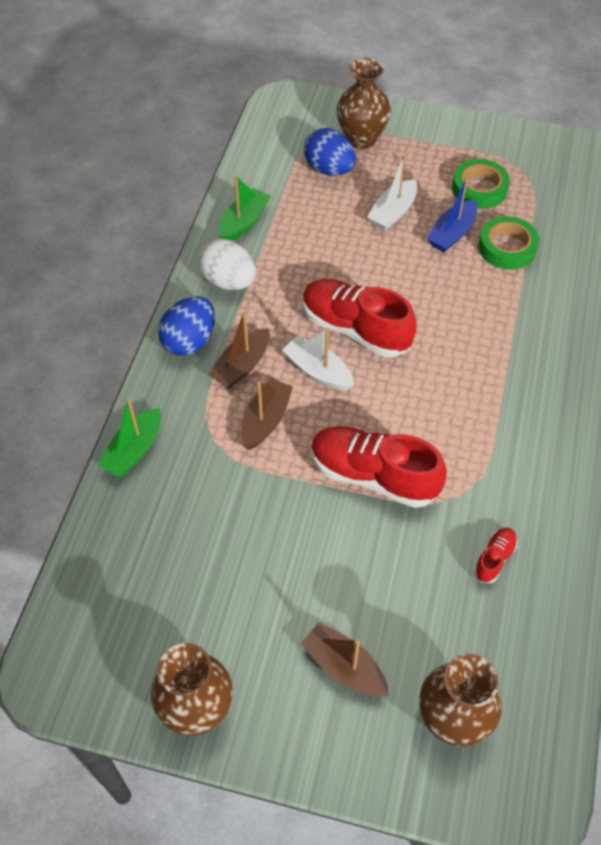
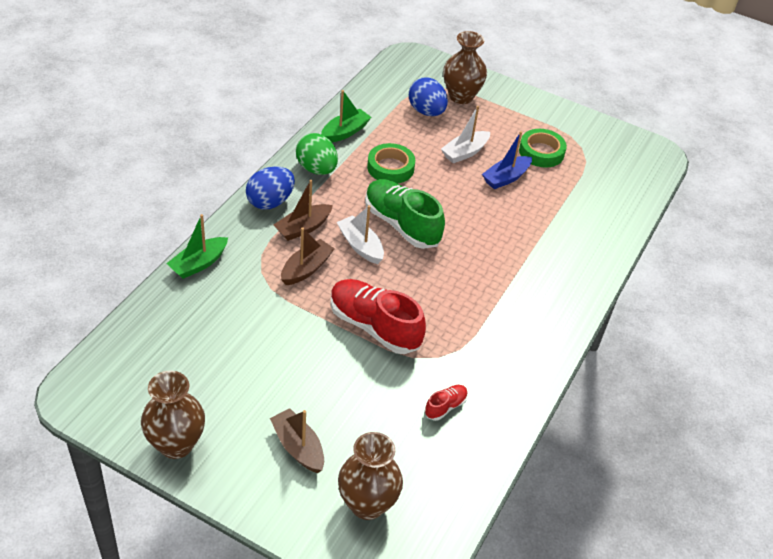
camera: 10 degrees right, 10 degrees down
white egg [199,239,256,290] -> green egg [296,133,338,175]
red shoe [303,279,417,357] -> green shoe [365,179,445,249]
green tape [478,216,539,270] -> green tape moved to [367,143,415,183]

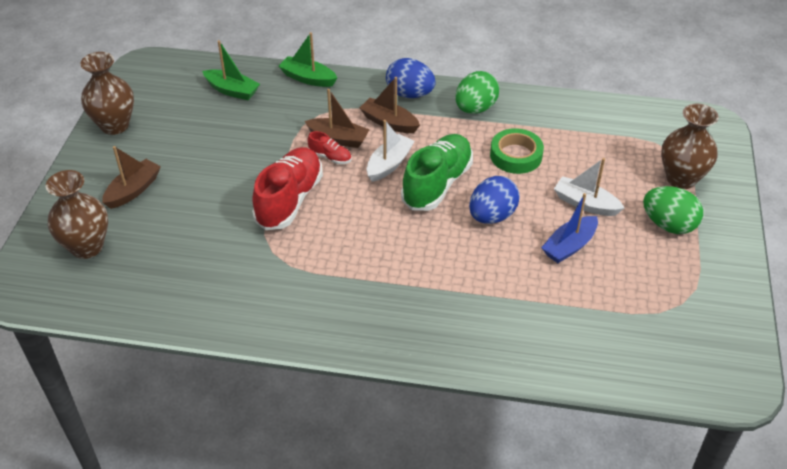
camera: 75 degrees right, 0 degrees up
green boat [321,90,371,142] -> green boat moved to [202,40,260,100]
blue egg [409,77,448,116] -> blue egg moved to [469,176,520,224]
red shoe [424,385,468,421] -> red shoe moved to [307,131,352,164]
blue boat [482,131,532,189] -> blue boat turned 75 degrees counterclockwise [541,193,598,263]
green tape [519,129,567,168] -> none
none -> green egg [643,186,703,234]

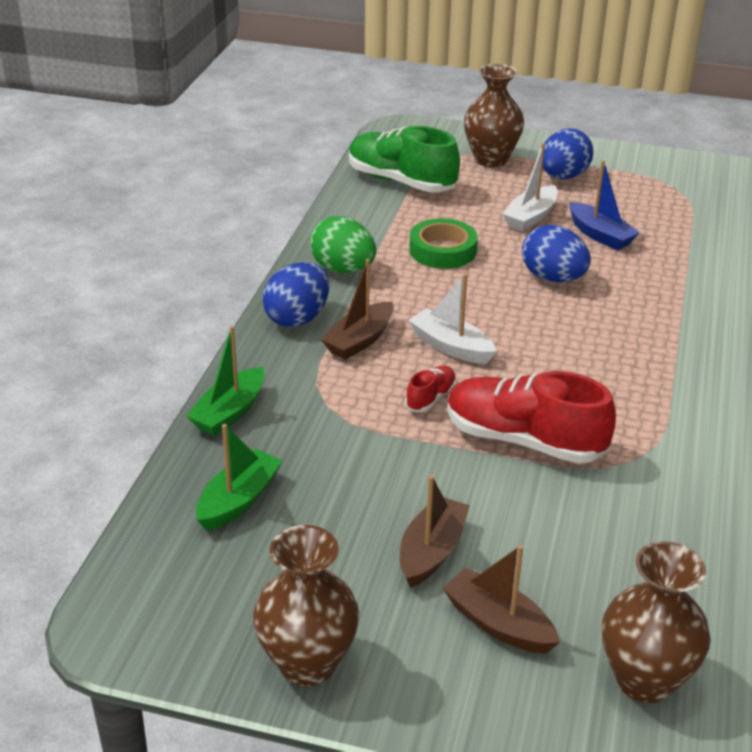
camera: 85 degrees left, 10 degrees down
brown boat [304,89,370,148] -> brown boat moved to [400,475,470,588]
green shoe [401,134,473,211] -> green shoe moved to [349,126,460,192]
green egg [643,186,703,234] -> blue egg [542,128,593,179]

